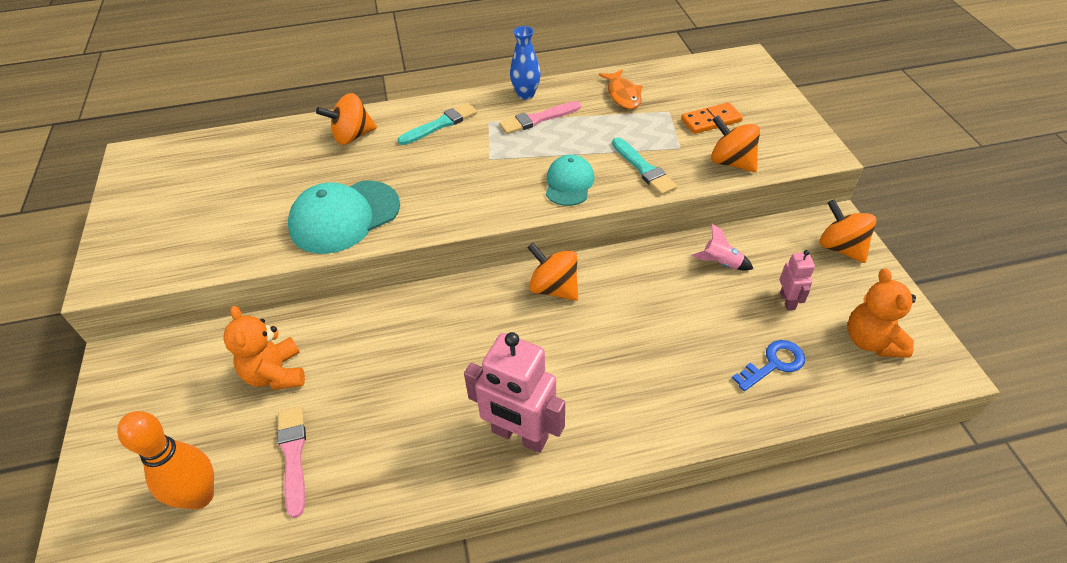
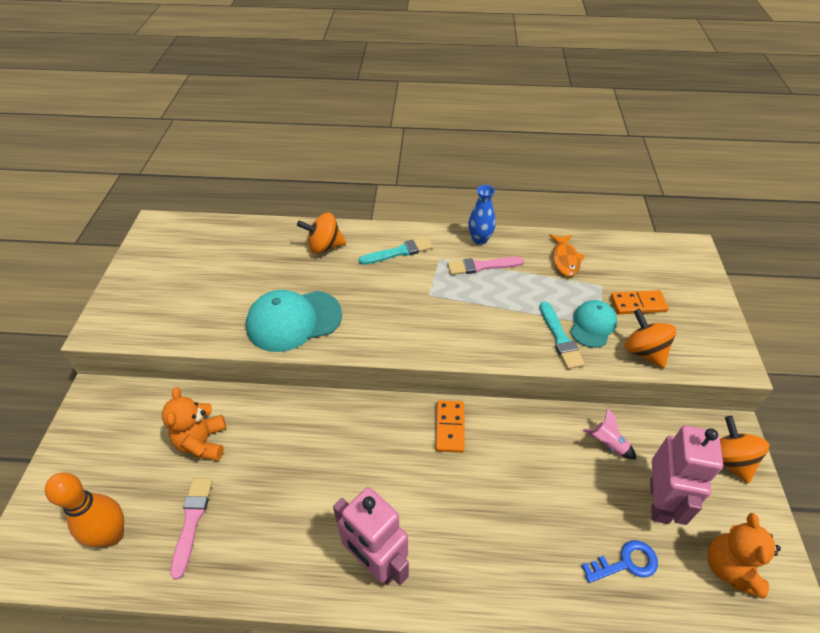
camera: 15 degrees right, 0 degrees up
orange spinning top [527,243,578,301] -> orange domino [436,400,465,453]
turquoise cap [546,155,594,206] -> turquoise cap moved to [570,300,617,348]
pink robot [780,250,815,310] -> pink robot [650,425,723,525], size x1.99

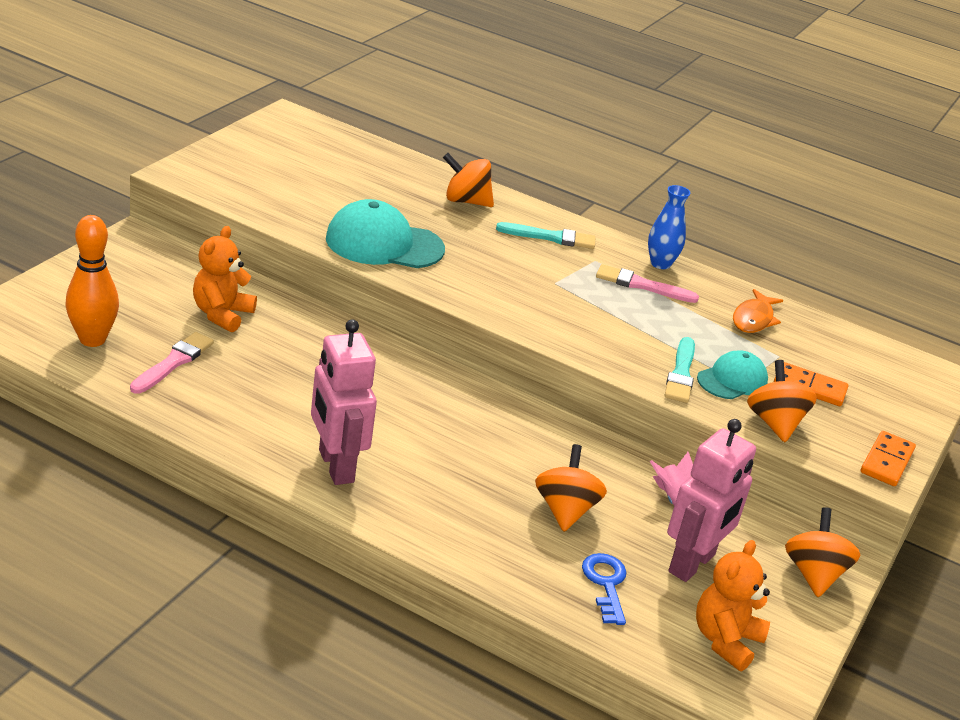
camera: 20 degrees right, 15 degrees down
orange domino [436,400,465,453] -> orange domino moved to [861,431,916,486]
blue key [581,540,658,583] -> blue key turned 105 degrees counterclockwise [582,553,627,625]
none -> orange spinning top [535,444,607,532]

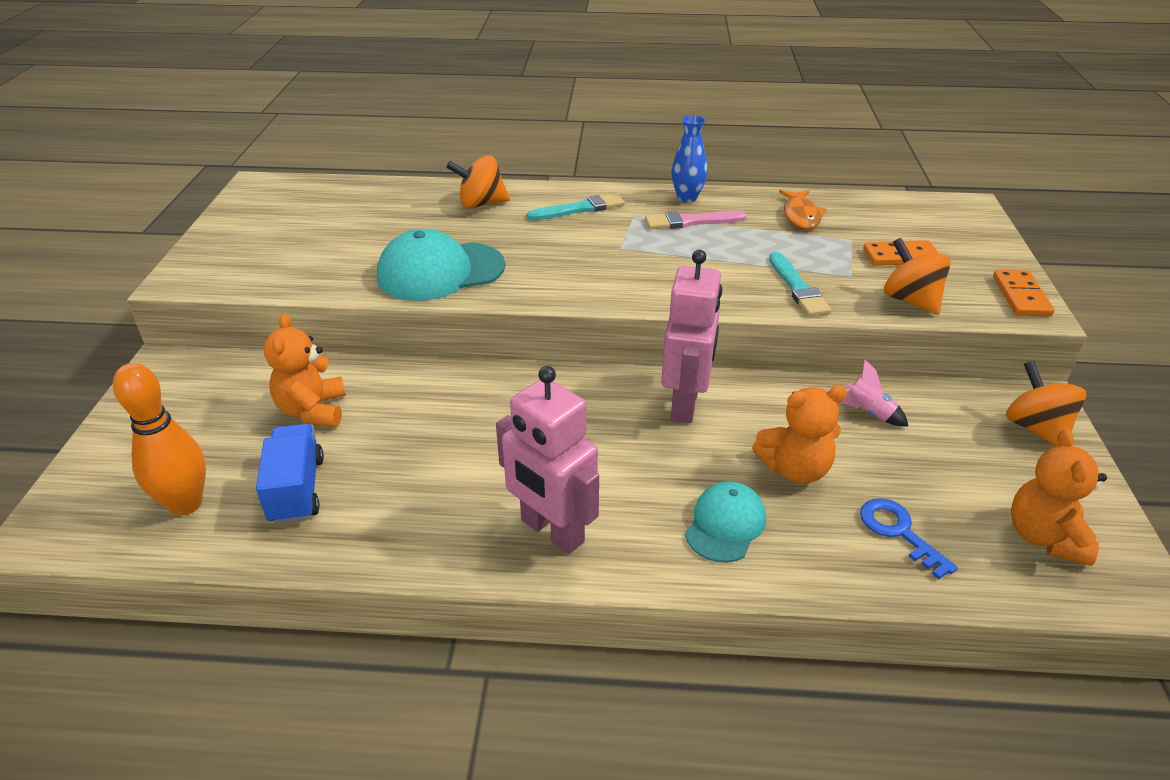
camera: 20 degrees left, 5 degrees up
pink brush [130,332,214,394] -> blue truck [256,424,324,524]
orange spinning top [535,444,607,532] -> orange teddy bear [752,386,847,484]
pink robot [667,419,756,582] -> pink robot moved to [661,250,722,423]
turquoise cap [697,350,768,399] -> turquoise cap moved to [685,481,766,563]

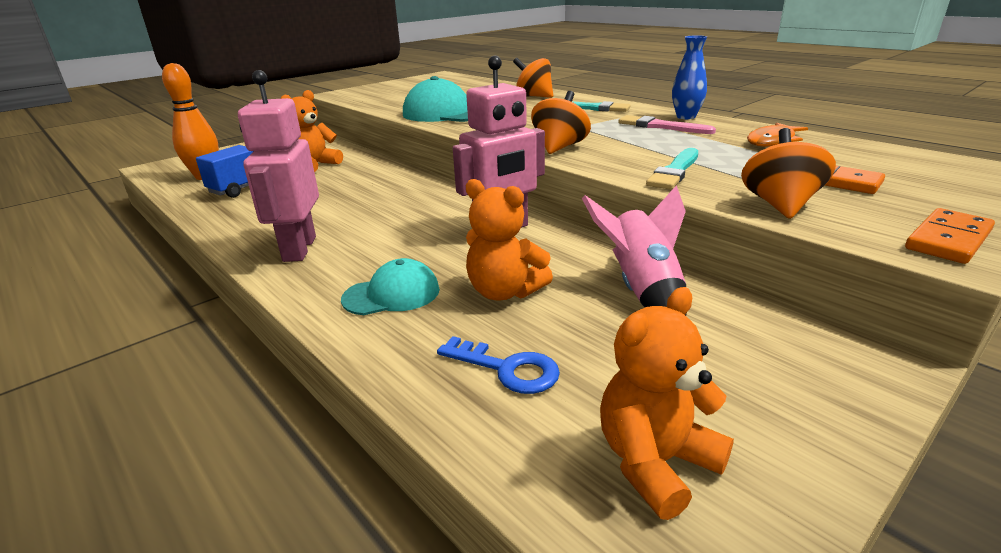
camera: 45 degrees right, 10 degrees down
pink rocket [841,360,908,426] -> pink rocket [582,185,687,316], size x1.79
blue key [860,498,958,579] -> blue key turned 105 degrees clockwise [437,336,560,394]
orange spinning top [1006,361,1086,446] -> orange spinning top moved to [531,91,591,154]

